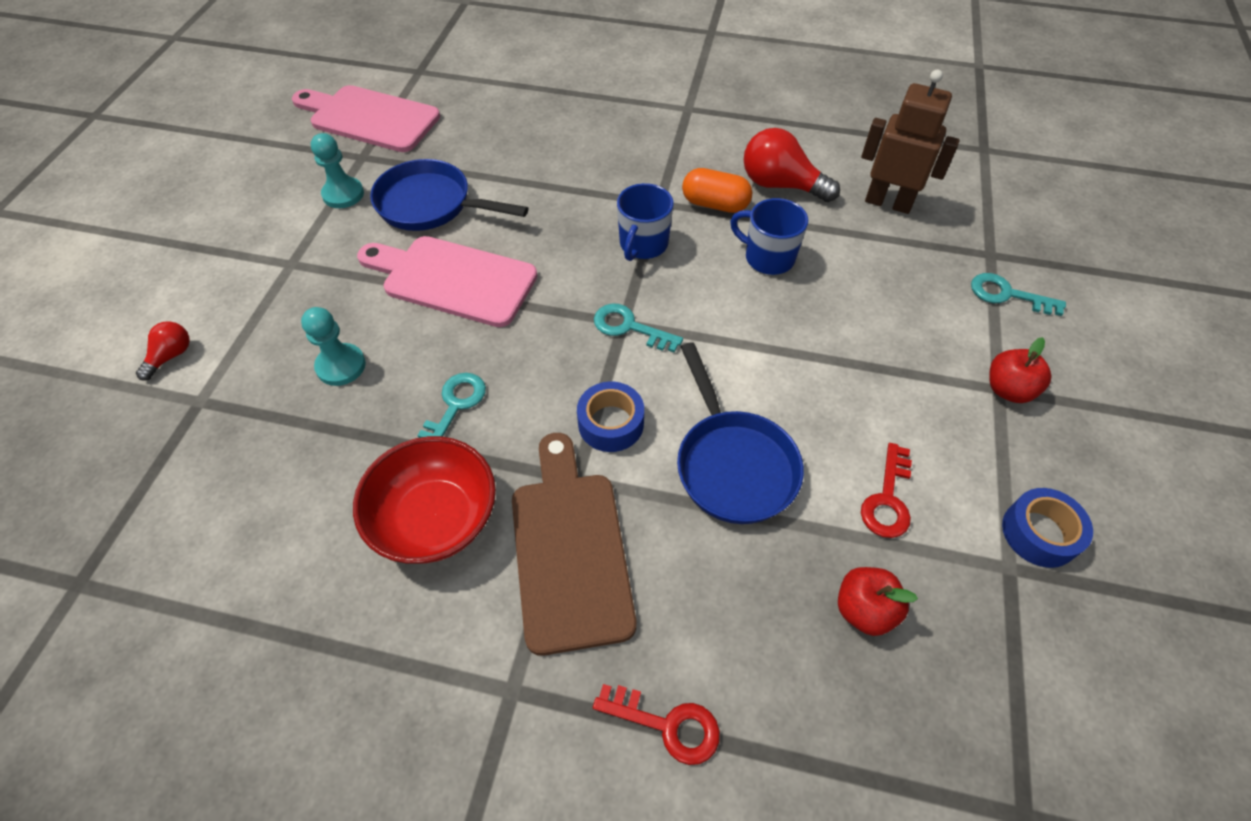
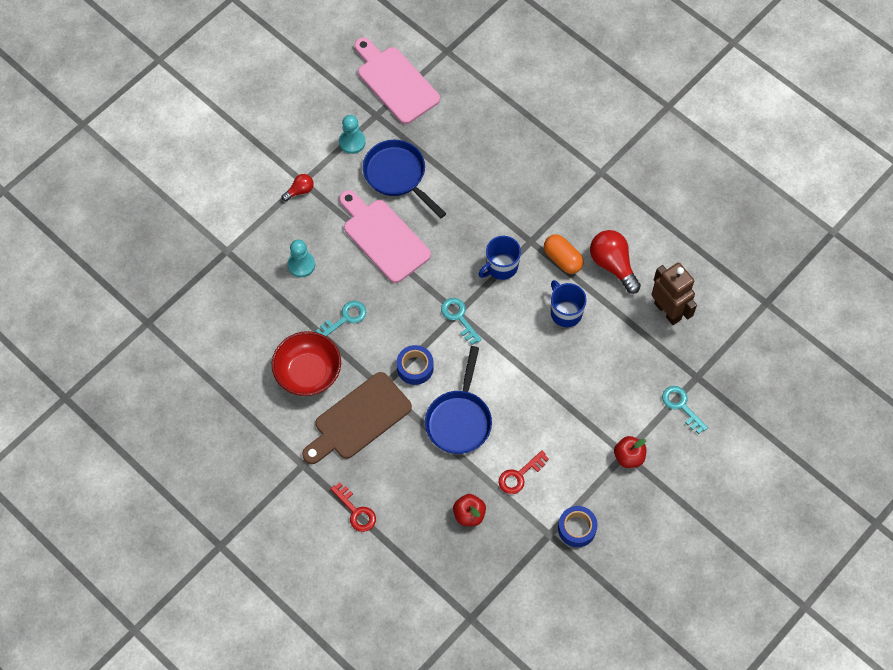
camera: 30 degrees right, 10 degrees up
red light bulb [136,321,190,381] -> red light bulb moved to [282,174,314,201]
brown cutting board [512,433,636,656] -> brown cutting board turned 150 degrees counterclockwise [302,372,412,464]

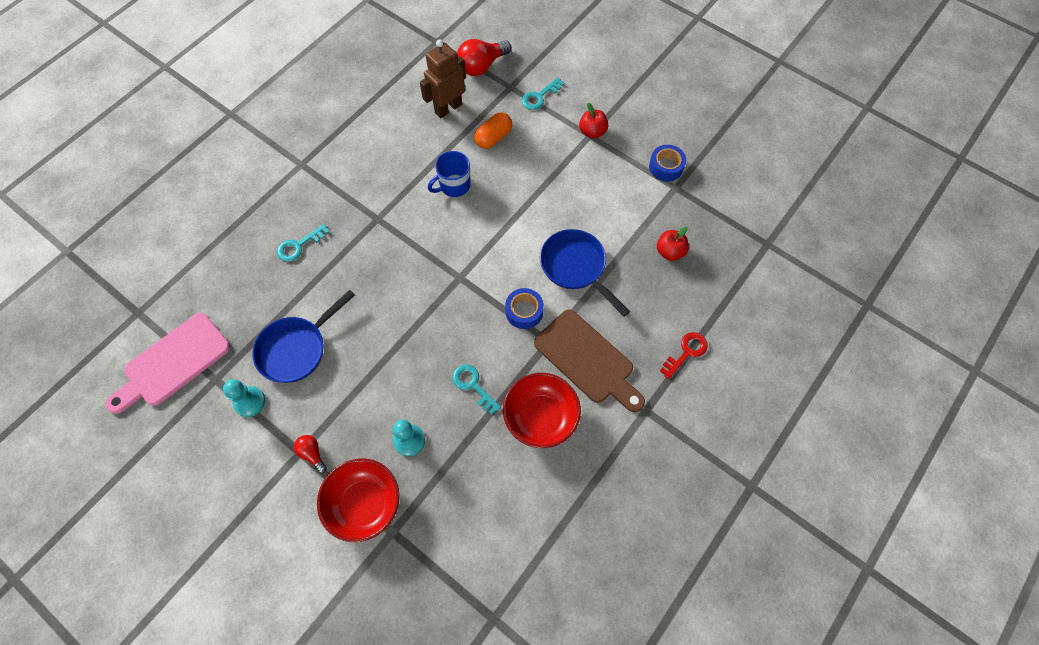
camera: 95 degrees left, 0 degrees up
pink cutting board [339,190,431,283] -> none
blue pan [425,346,492,454] -> blue pan turned 135 degrees counterclockwise [540,229,630,317]
turquoise key [441,298,482,345] -> turquoise key moved to [277,224,329,262]
blue mug [478,236,521,280] -> none
red key [498,450,549,494] -> none
orange capsule [544,234,583,274] -> orange capsule moved to [474,112,512,149]
red light bulb [590,230,641,294] -> red light bulb moved to [457,39,511,76]
none -> red bowl [317,458,400,542]

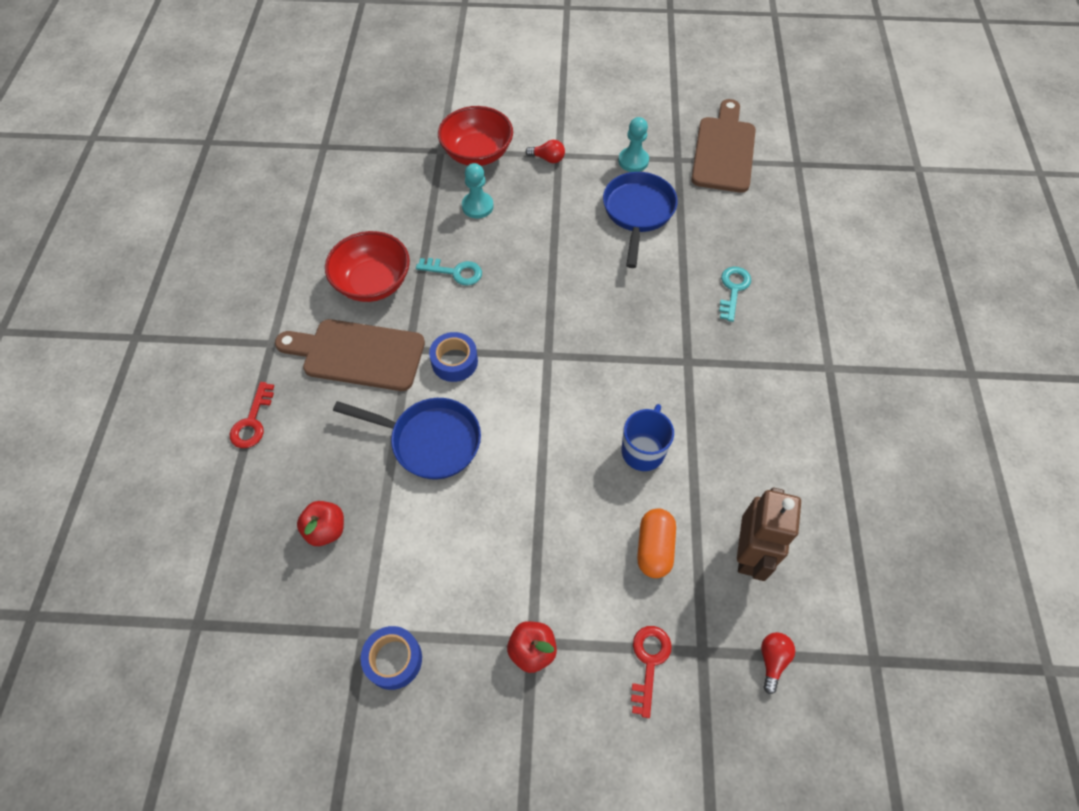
camera: 145 degrees right, 5 degrees down
pink cutting board [105,313,230,414] -> brown cutting board [691,99,756,193]
red light bulb [457,39,511,76] -> red light bulb [761,632,795,694], size x0.53
turquoise key [522,77,564,110] -> red key [631,626,672,718]

